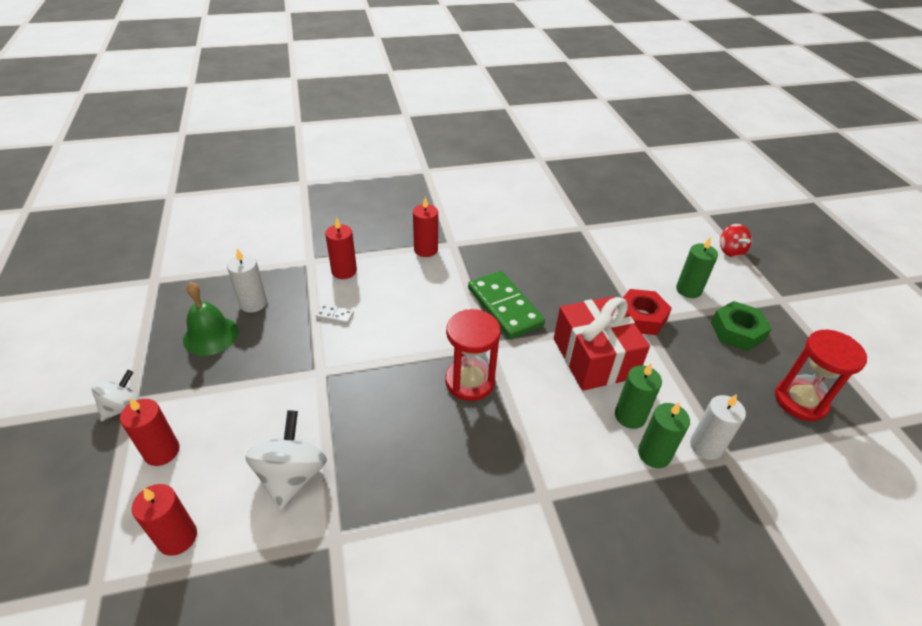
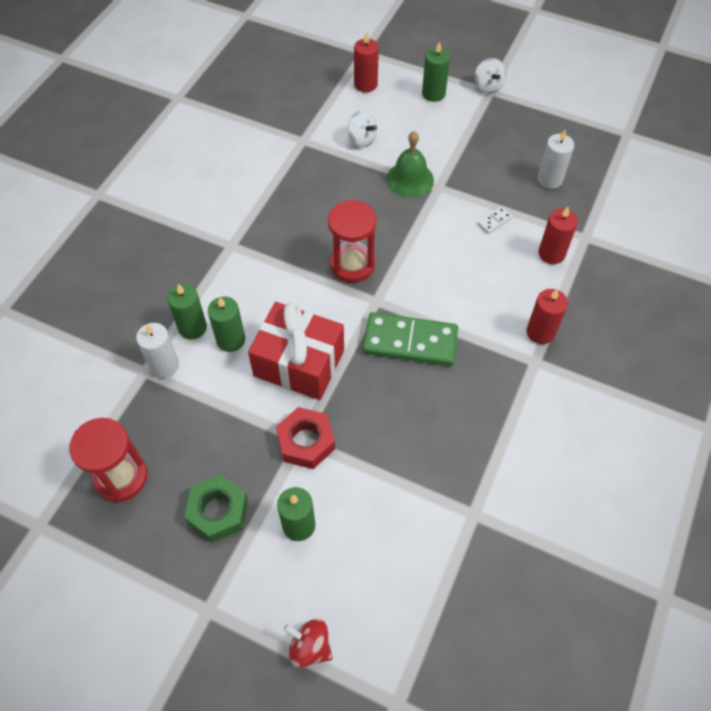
camera: 130 degrees right, 15 degrees up
red candle [120,398,180,466] -> green candle [422,41,450,102]
green bell [183,282,238,356] -> green bell moved to [386,131,434,198]
white spinning top [245,410,327,510] -> white spinning top [348,110,377,147], size x0.64

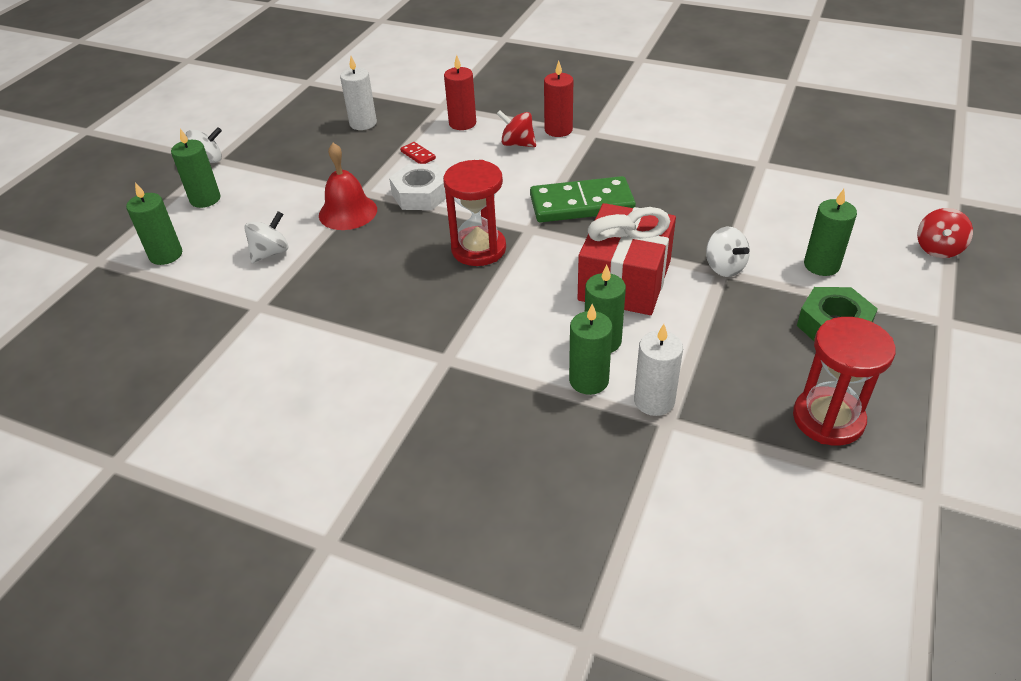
camera: 90 degrees left, 15 degrees down
red nut [276,407,335,469] -> white spinning top [706,227,750,277]
red candle [354,32,379,92] -> green candle [126,182,182,265]
green domino [363,312,458,366] -> green domino turned 75 degrees clockwise [530,176,636,222]
green bell [386,131,434,198] -> red bell [319,143,377,230]
white domino [478,207,513,234] -> red domino [400,142,436,164]
none -> white nut [389,164,446,210]
none -> red spinning top [497,110,536,147]

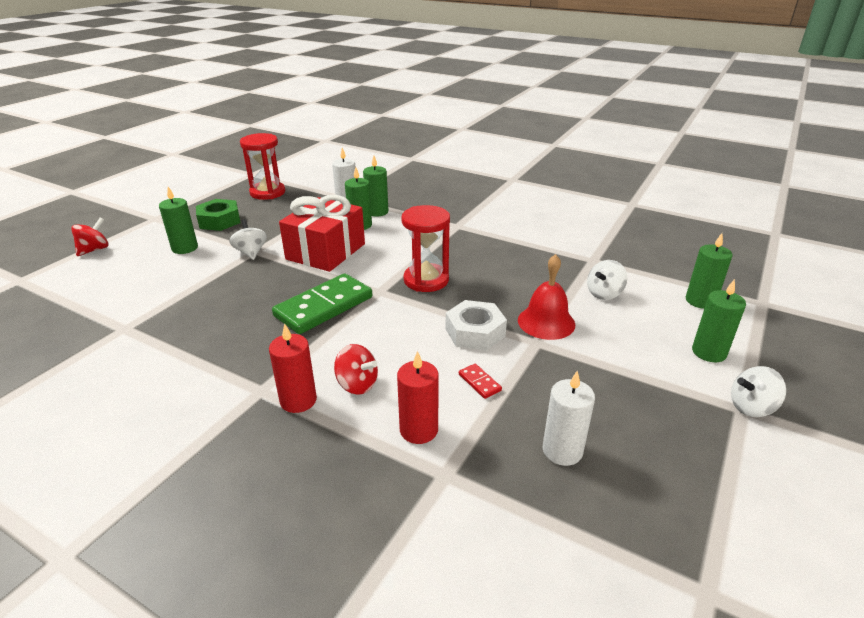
camera: 175 degrees left, 10 degrees down
green domino [530,176,636,222] -> green domino turned 45 degrees counterclockwise [272,273,372,334]

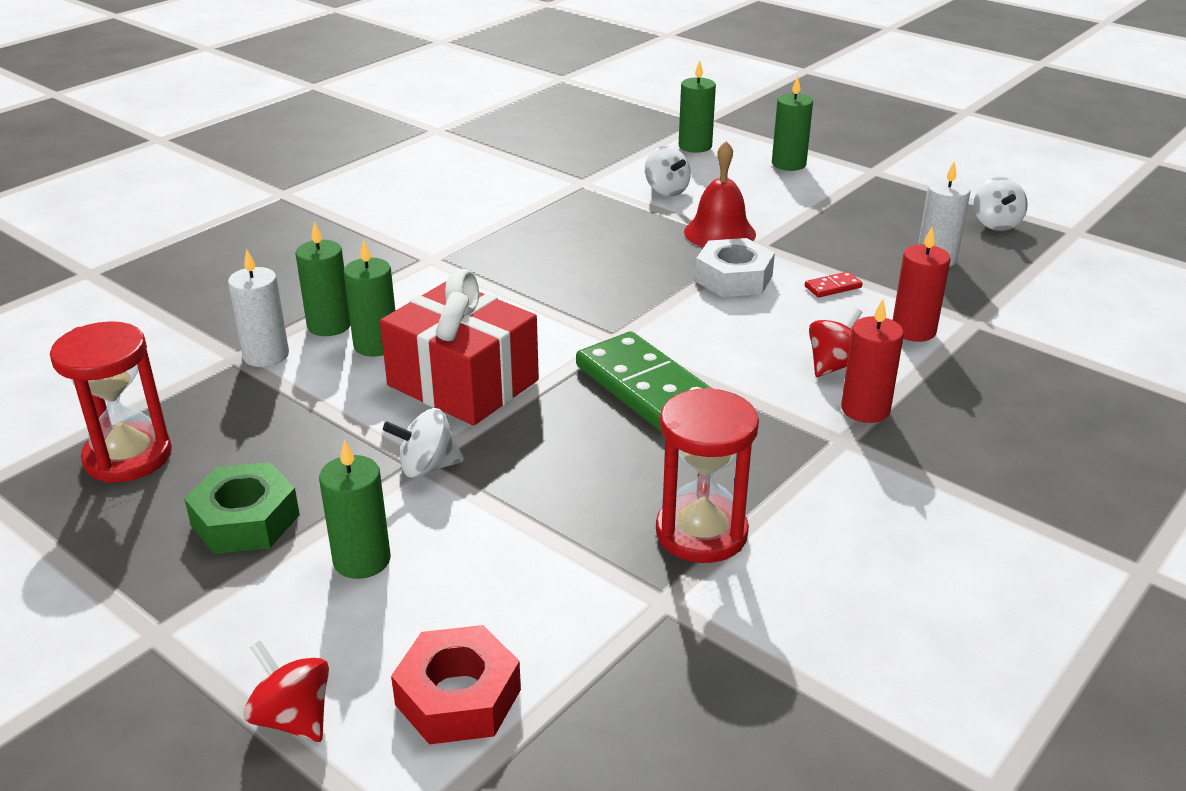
camera: 80 degrees left, 0 degrees up
red hourglass [401,205,450,292] -> red hourglass moved to [656,388,759,563]
white spinning top [731,366,786,417] -> white spinning top moved to [974,177,1028,231]
none -> red nut [391,625,521,745]

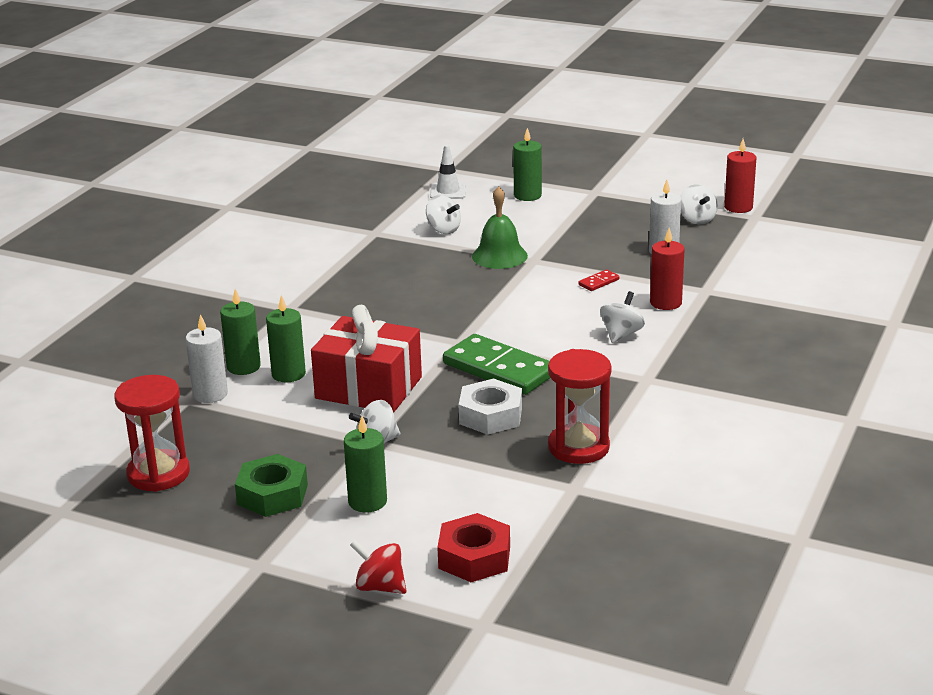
camera: 15 degrees left, 5 degrees down
green candle [679,60,716,153] -> white traffic cone [430,145,466,199]
red bell [684,141,756,247] -> green bell [472,186,528,269]
white nut [695,238,775,297] -> white nut moved to [459,379,522,435]
red spinning top [809,308,862,377] -> white spinning top [600,291,645,343]
red candle [841,299,904,423] -> red candle moved to [724,139,756,213]

